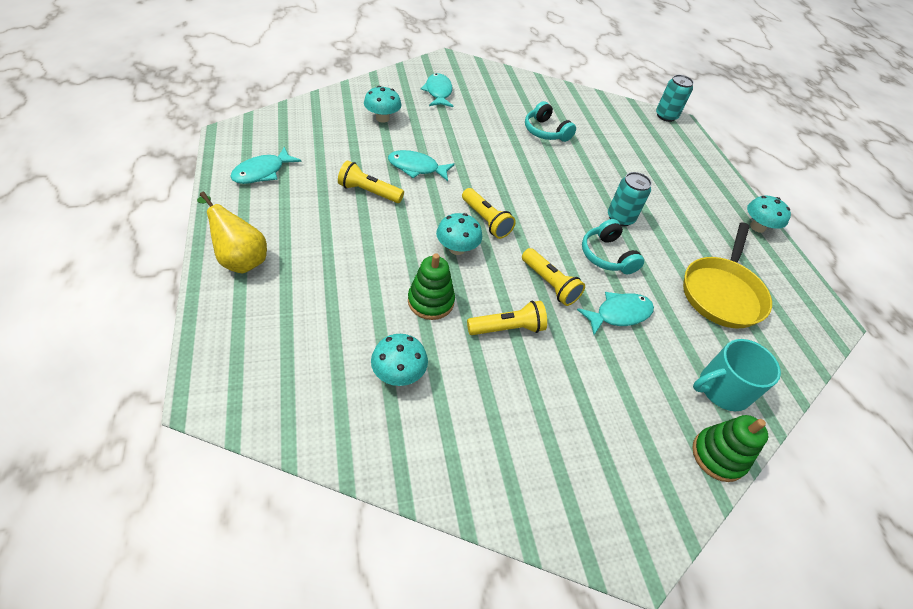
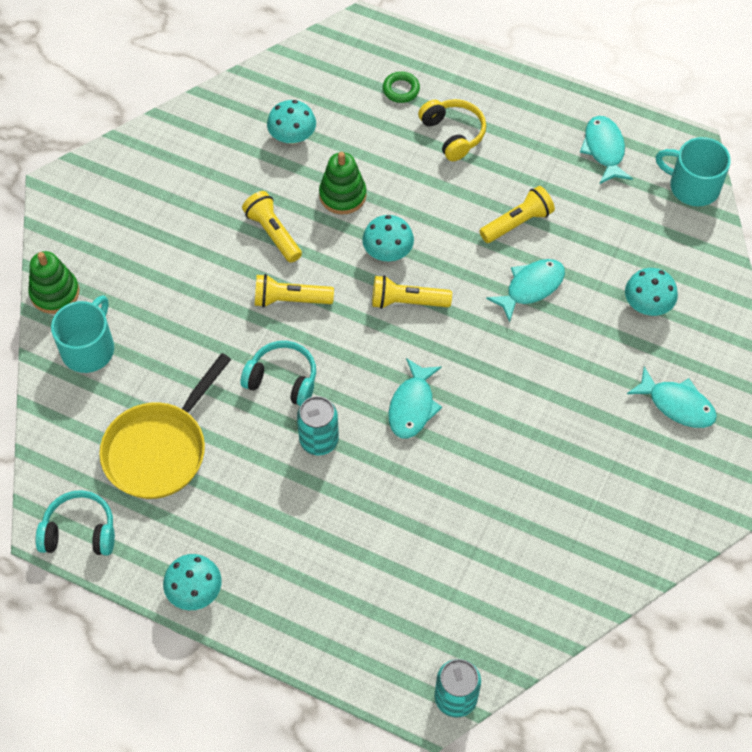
camera: 135 degrees right, 10 degrees up
yellow pear [197,192,267,274] -> none
yellow flashlight [467,301,547,335] -> yellow flashlight turned 120 degrees clockwise [242,191,302,263]
turquoise headphones [525,101,576,142] -> turquoise headphones moved to [36,490,115,555]
turquoise fish [577,292,654,335] -> turquoise fish moved to [388,358,442,438]
yellow pan [683,222,772,329] -> yellow pan turned 120 degrees counterclockwise [99,353,231,499]
none -> green ring [383,72,420,103]
none -> yellow headphones [418,99,486,161]
none -> turquoise mug [656,137,731,206]

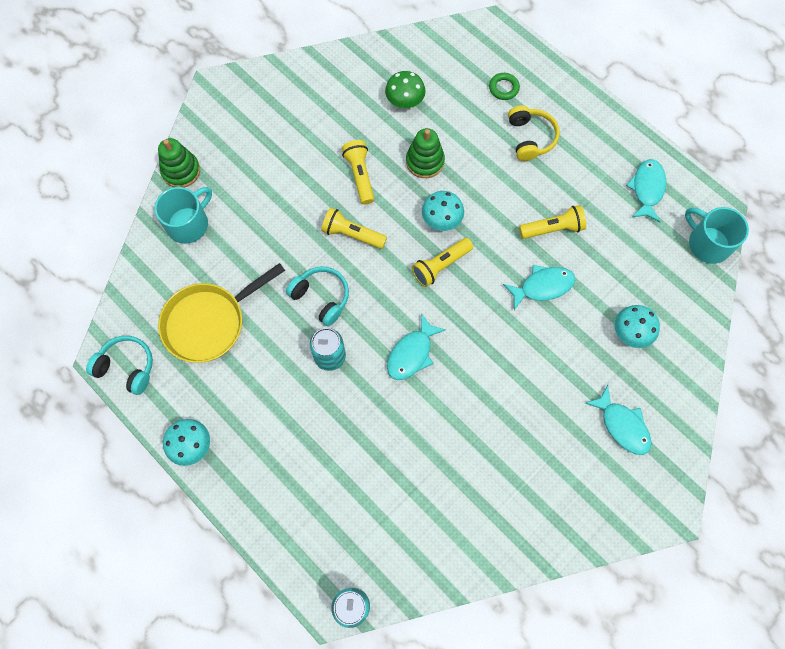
camera: 20 degrees right, 10 degrees up
turquoise mushroom [267,100,316,144] -> green mushroom [385,71,426,108]
yellow flashlight [372,275,452,309] -> yellow flashlight turned 60 degrees counterclockwise [412,238,473,287]

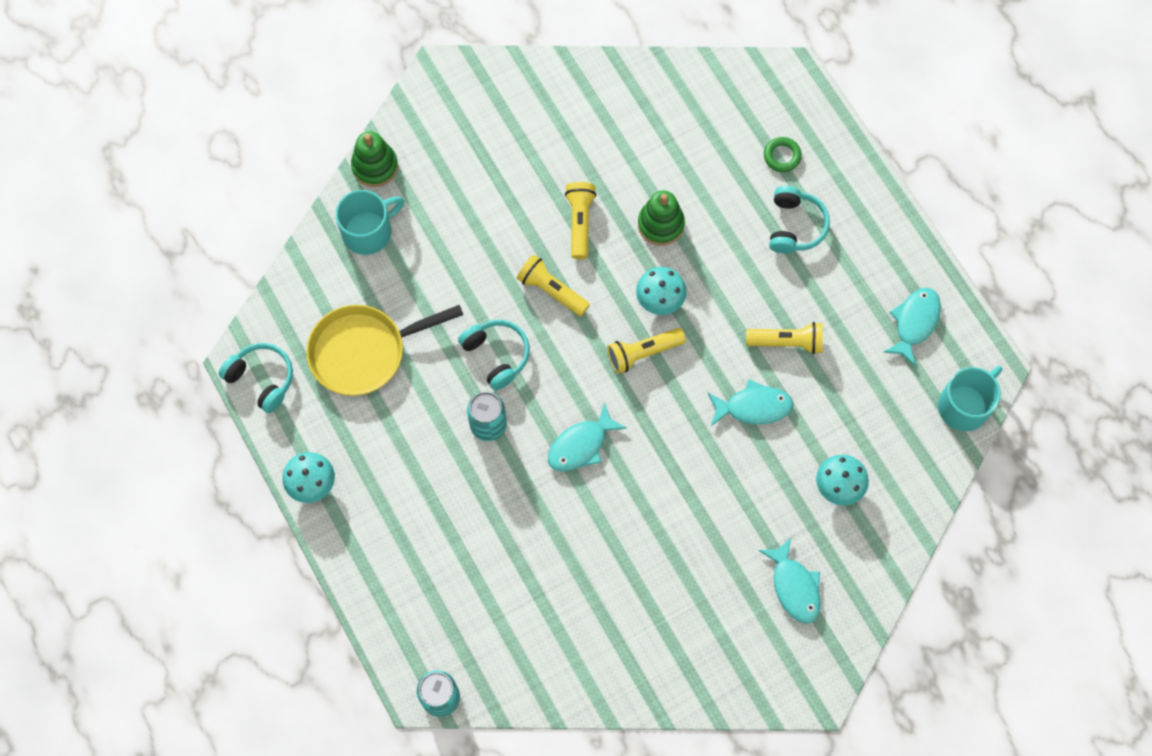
camera: 15 degrees right, 0 degrees up
green mushroom [385,71,426,108] -> none
yellow headphones [508,105,560,161] -> turquoise headphones [769,186,830,253]
turquoise mug [685,207,749,264] -> turquoise mug turned 75 degrees clockwise [938,366,1002,431]

